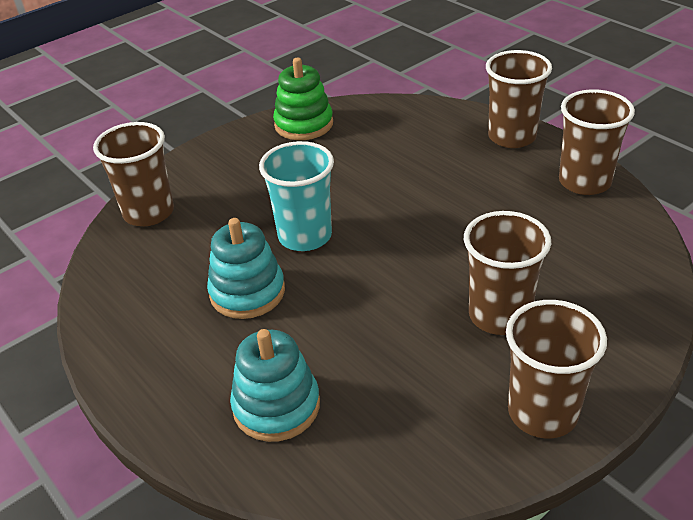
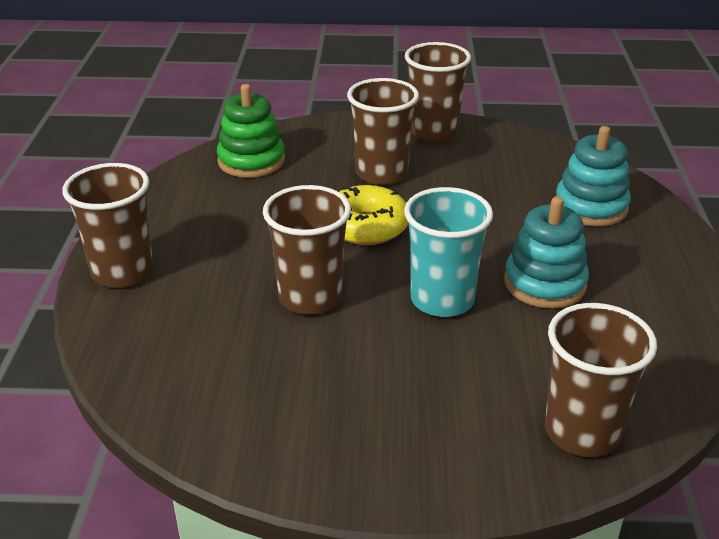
camera: 140 degrees left, 5 degrees down
green stacking toy [273,58,333,140] -> green stacking toy moved to [217,84,285,178]
brown cup [559,89,635,195] -> brown cup moved to [263,185,351,315]
none -> yellow donut [339,185,409,245]

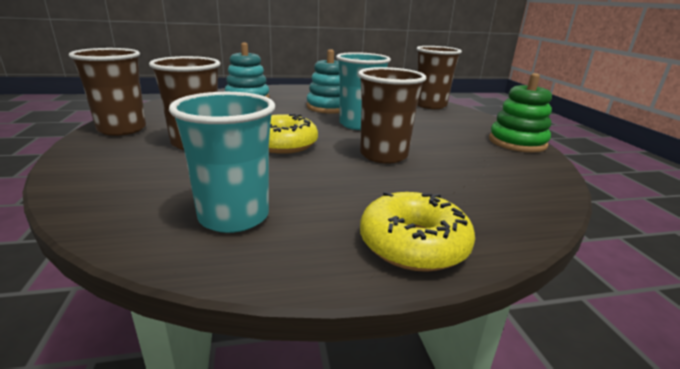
camera: 105 degrees left, 10 degrees down
brown cup [62,163,153,288] -> yellow donut [360,191,475,272]
green stacking toy [217,84,285,178] -> green stacking toy moved to [489,73,552,152]
none -> turquoise cup [169,92,275,233]

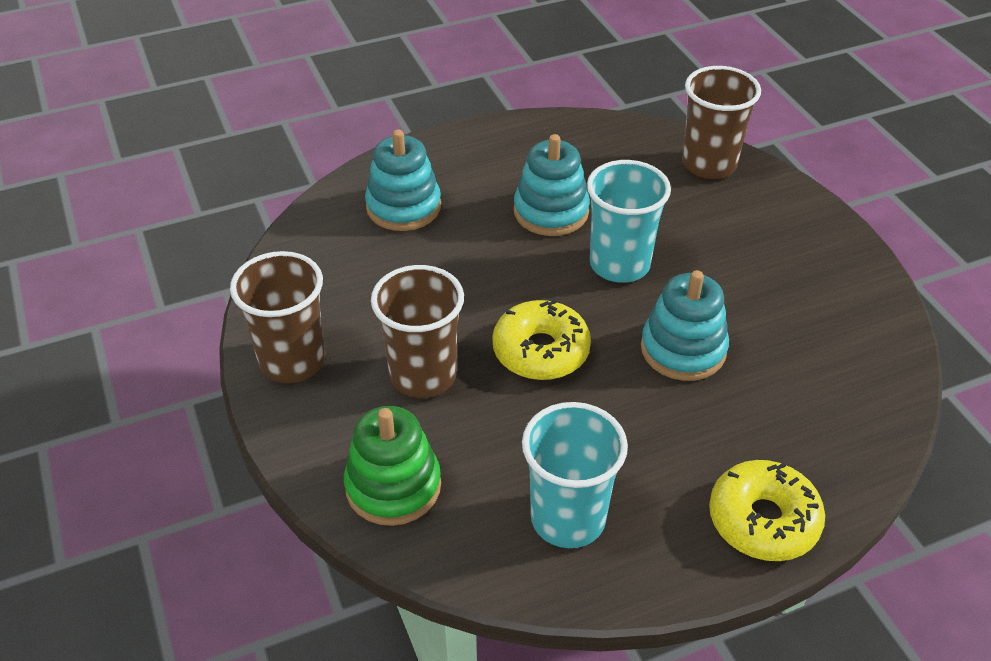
camera: 10 degrees left, 20 degrees up
brown cup [358,67,427,164] -> turquoise stacking toy [641,270,729,381]
green stacking toy [489,73,552,152] -> green stacking toy moved to [344,406,441,526]

